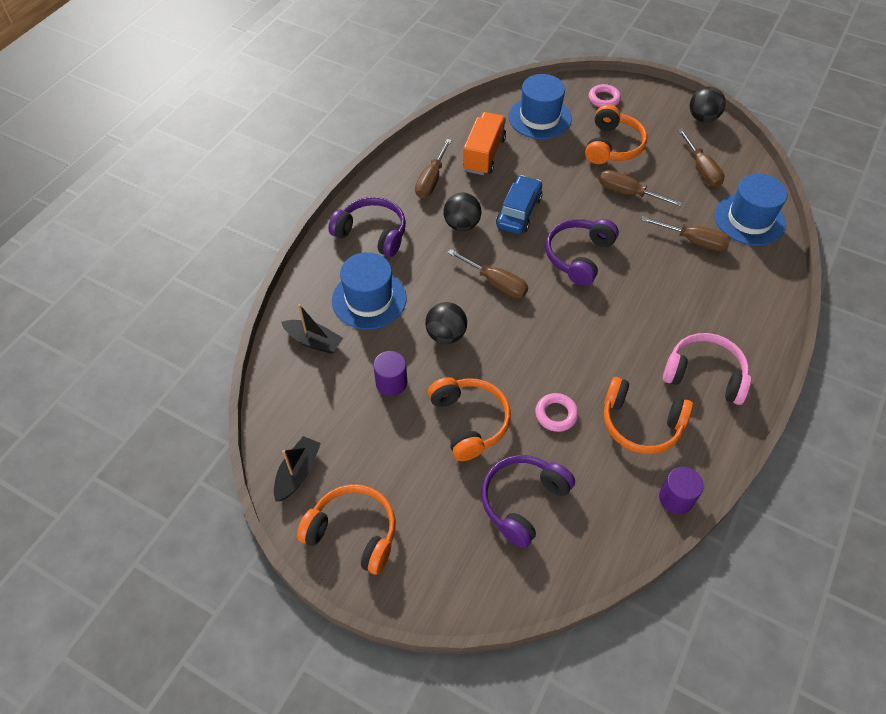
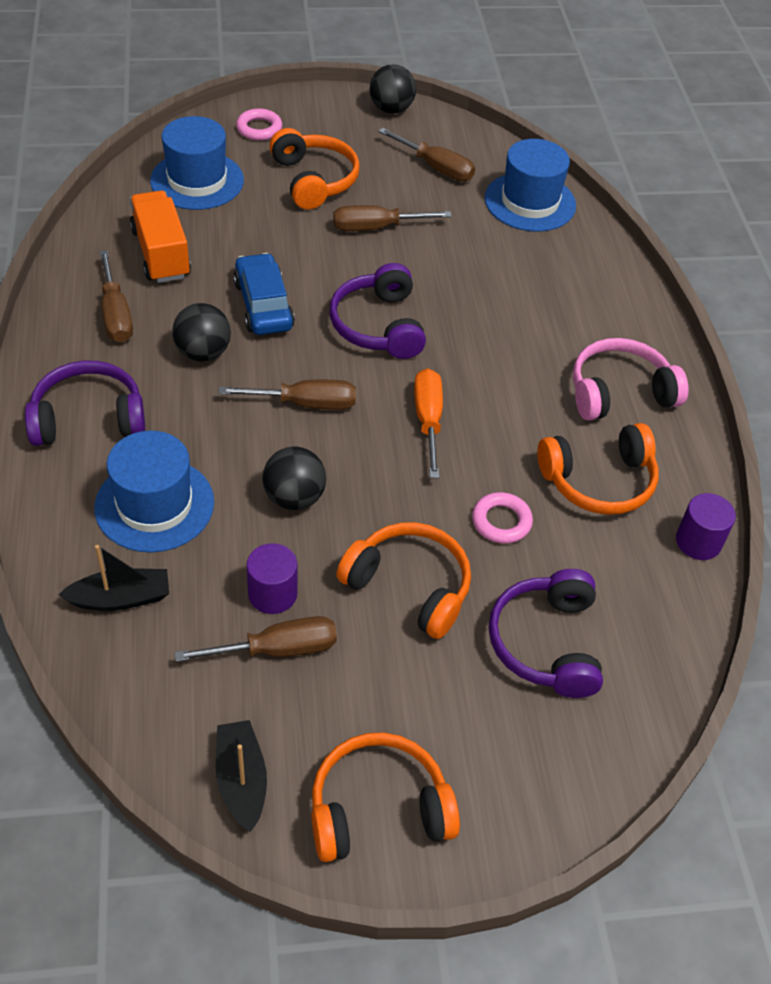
camera: 40 degrees left, 5 degrees down
brown screwdriver [641,216,731,251] -> brown screwdriver moved to [174,616,337,662]
none -> orange screwdriver [414,368,443,478]

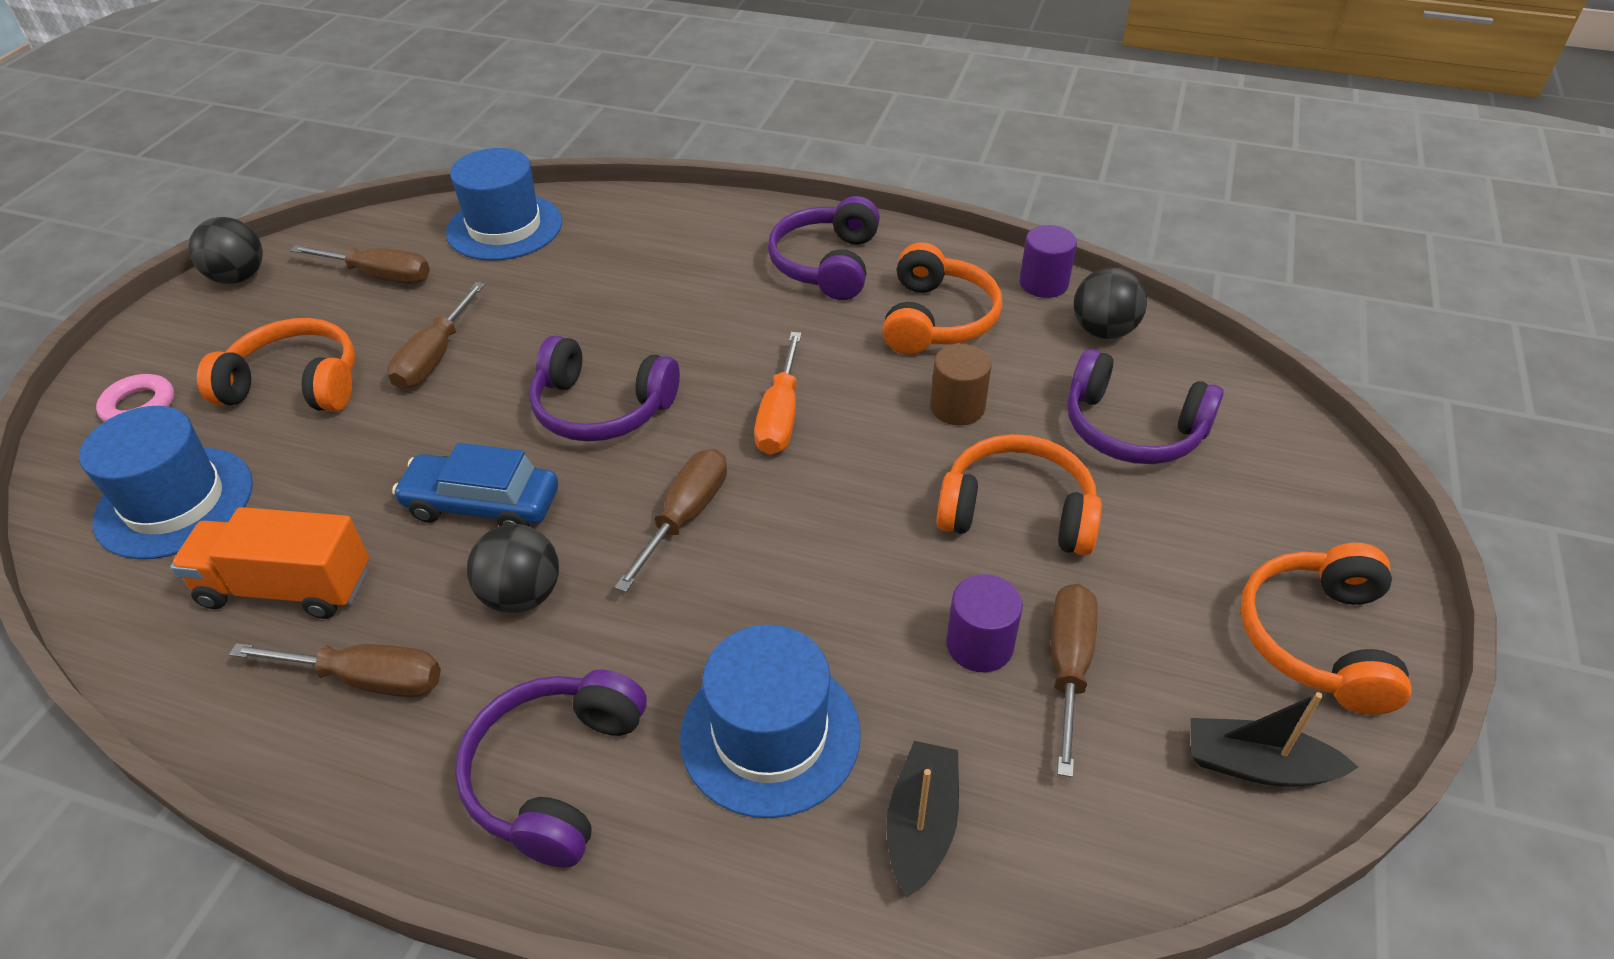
camera: 60 degrees left, 5 degrees down
black ball [263,447,326,510] -> black ball moved to [1074,267,1147,339]
orange headphones [336,522,471,639] -> orange headphones turned 45 degrees clockwise [936,434,1102,556]
brown screwdriver [378,128,475,181] -> brown screwdriver turned 45 degrees clockwise [290,245,430,284]
orange screwdriver [414,368,443,478] -> orange screwdriver turned 105 degrees counterclockwise [754,332,801,455]
pink ring [472,492,533,544] -> brown cylinder [930,344,991,425]
pink headphones [573,338,689,421] -> purple headphones [768,196,880,300]

